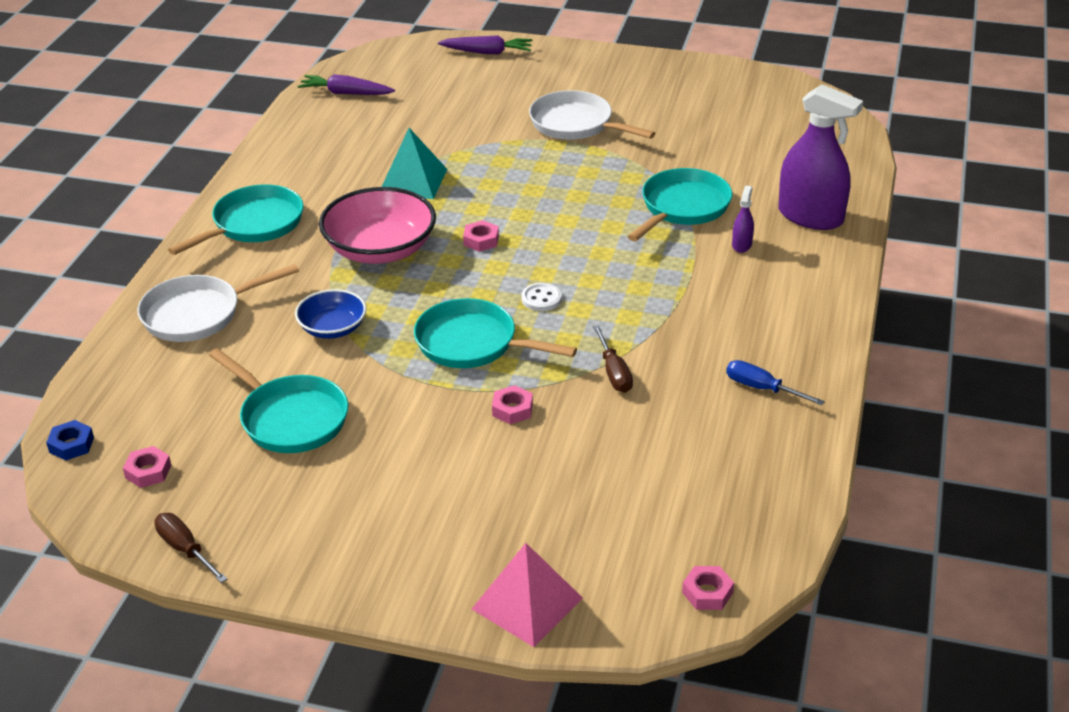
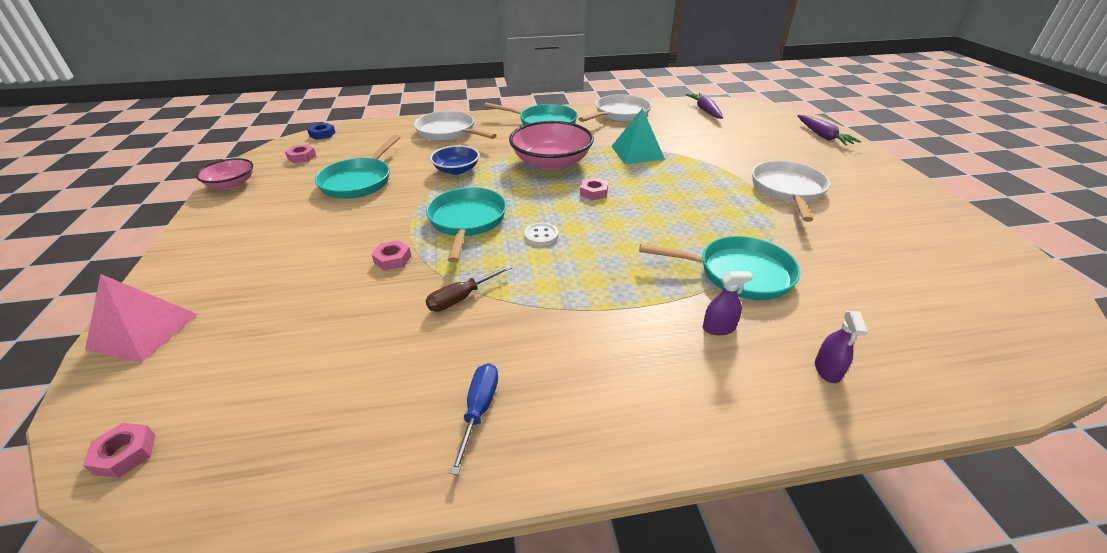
camera: 65 degrees right, 0 degrees up
brown screwdriver [154,513,227,583] -> pink bowl [196,158,253,189]
purple spray bottle [778,85,863,230] -> purple spray bottle [815,311,868,383], size x0.43
none -> white pan [579,94,651,122]

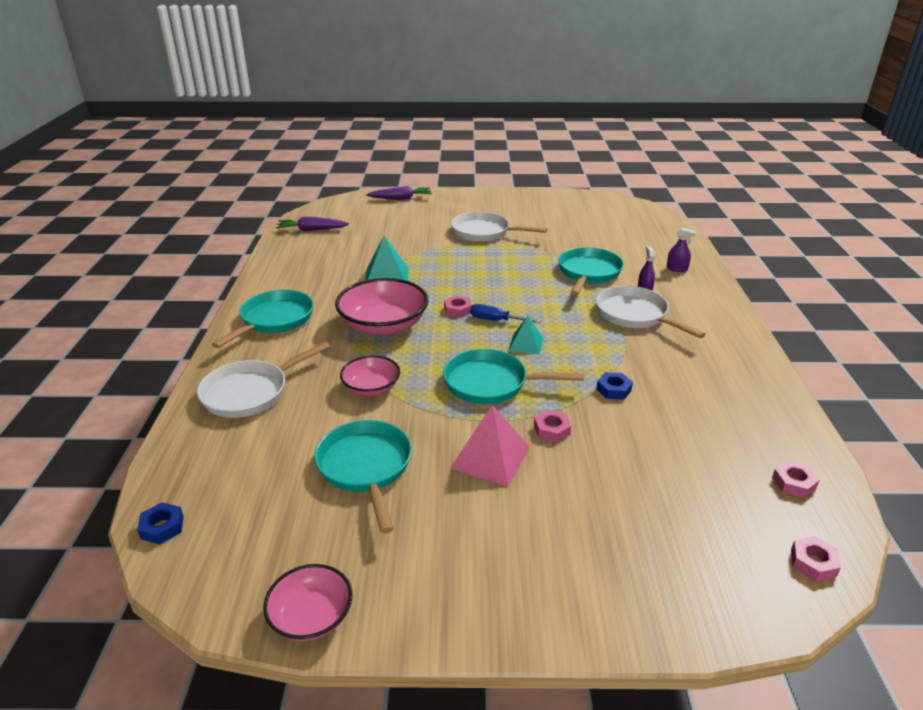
camera: 80 degrees left, 5 degrees down
pink pyramid [85,274,198,362] -> pink pyramid moved to [450,405,530,487]
pink nut [285,144,316,163] -> pink nut moved to [772,460,820,498]
turquoise pan [315,135,400,199] -> turquoise pan turned 135 degrees counterclockwise [314,420,412,534]
brown screwdriver [426,265,512,312] -> blue nut [596,372,633,400]
blue bowl [430,145,479,175] -> pink bowl [340,355,400,396]
blue screwdriver [450,363,498,475] -> blue screwdriver moved to [470,304,541,323]
white button [524,223,558,246] -> turquoise pyramid [509,316,543,355]
white pan [579,94,651,122] -> white pan moved to [596,286,706,338]

